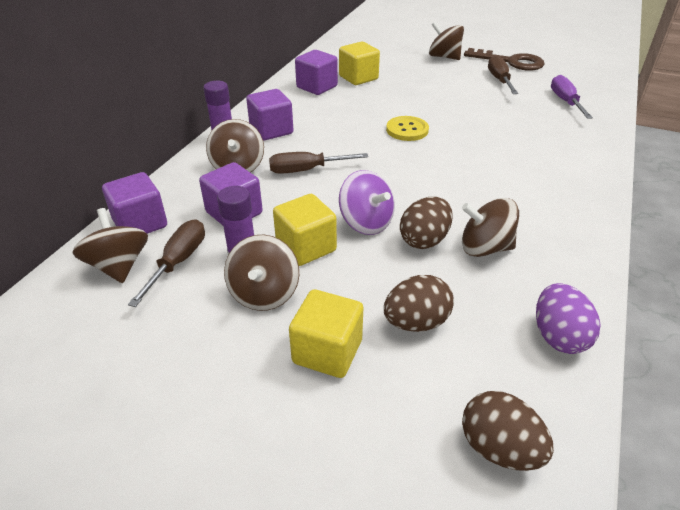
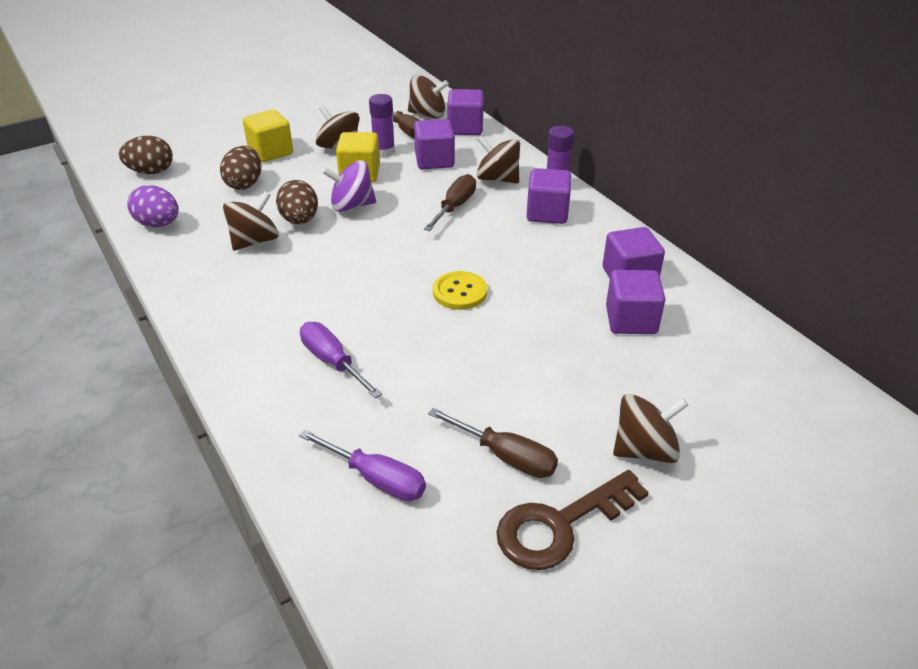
camera: 125 degrees right, 0 degrees up
yellow cube [339,42,380,85] -> purple cube [606,270,666,334]
none -> purple screwdriver [300,322,382,398]

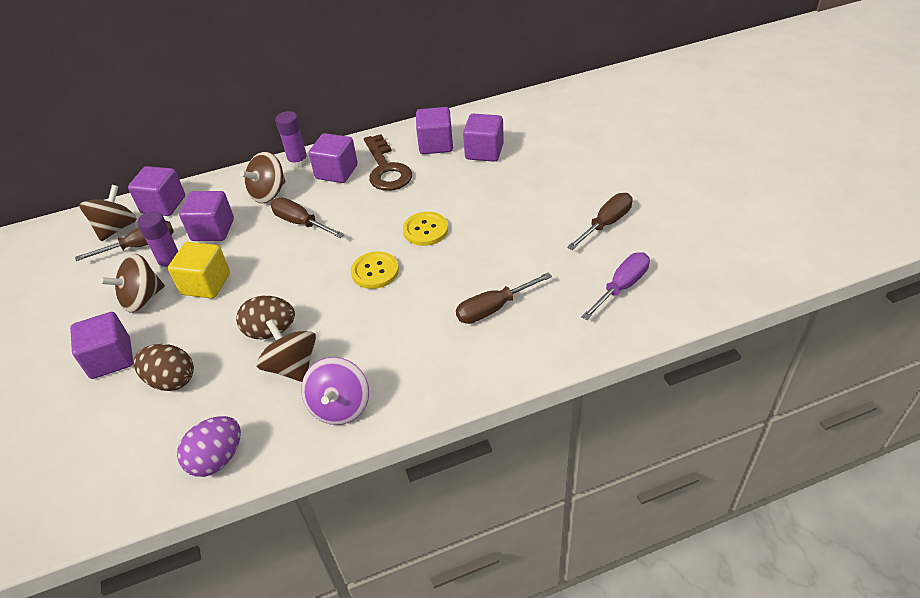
camera: 75 degrees left, 5 degrees up
brown egg [119,136,173,174] -> none
yellow cube [243,109,293,162] -> purple cube [70,312,133,379]
purple screwdriver [300,322,382,398] -> brown screwdriver [456,272,552,324]
purple spinning top [322,160,376,212] -> purple spinning top moved to [301,357,369,425]
brown key [496,470,649,570] -> brown key moved to [364,134,412,191]
brown spinning top [613,394,688,463] -> none
none -> yellow button [351,252,399,289]

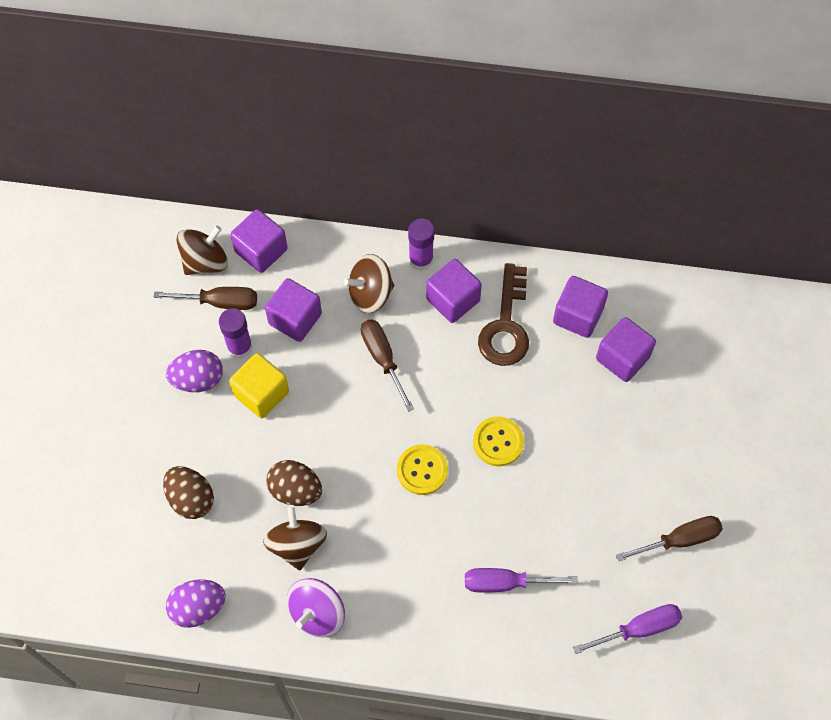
camera: 25 degrees right, 20 degrees up
purple cube [70,312,133,379] -> none
brown spinning top [100,254,165,313] -> purple egg [166,350,223,392]
brown screwdriver [456,272,552,324] -> purple screwdriver [465,568,578,593]

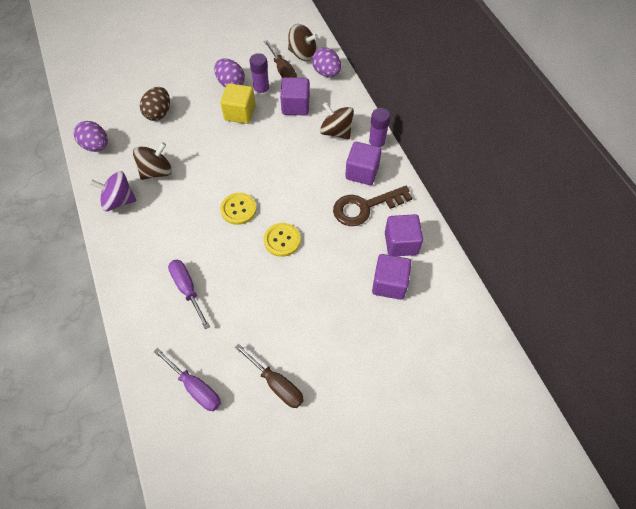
camera: 60 degrees right, 5 degrees down
purple cube [230,209,288,273] -> purple egg [312,48,341,77]
brown egg [266,460,322,506] -> none
brown screwdriver [361,319,414,412] -> none

